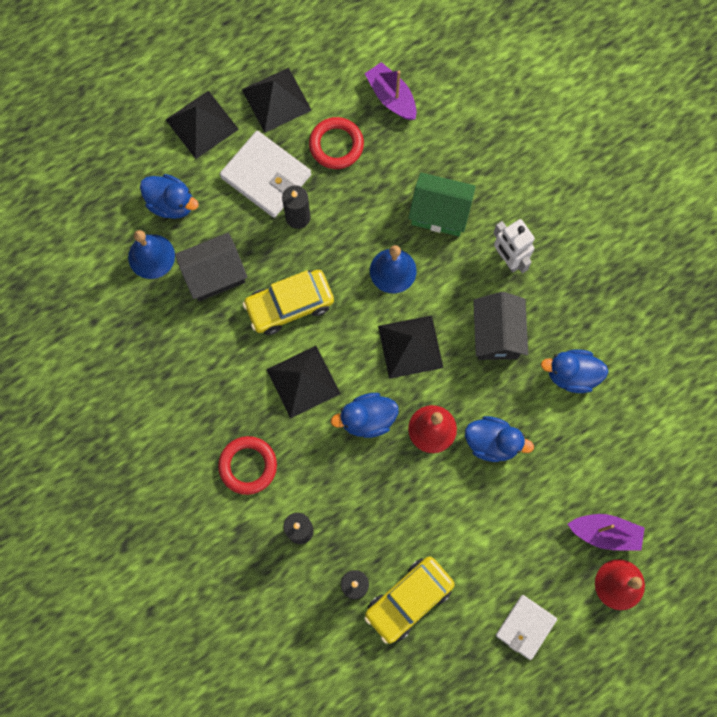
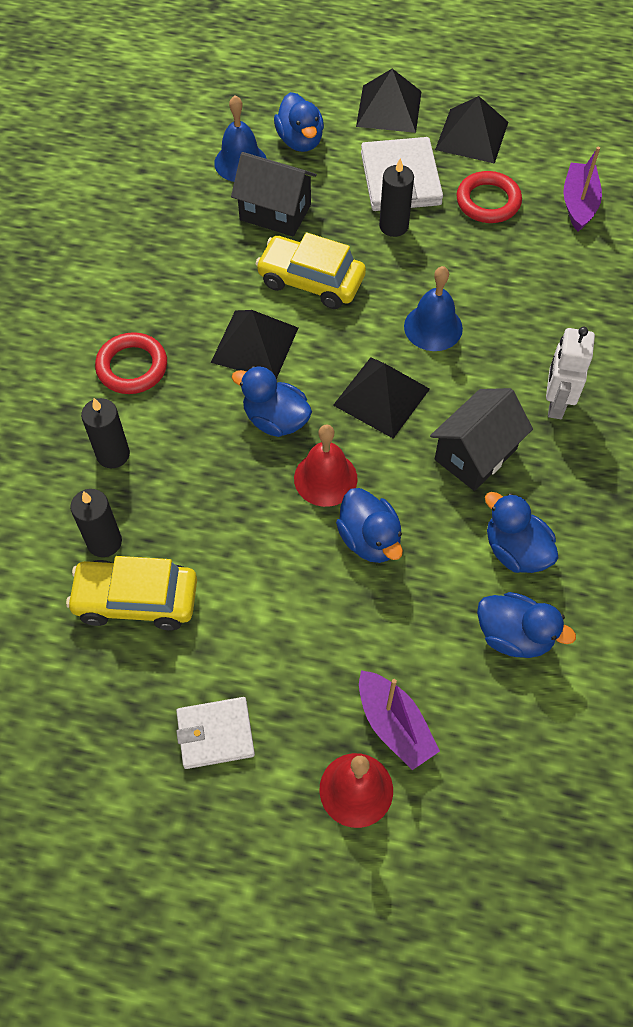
camera: 45 degrees right, 15 degrees down
green house [408,172,476,236] -> none
none -> blue duck [477,592,576,658]

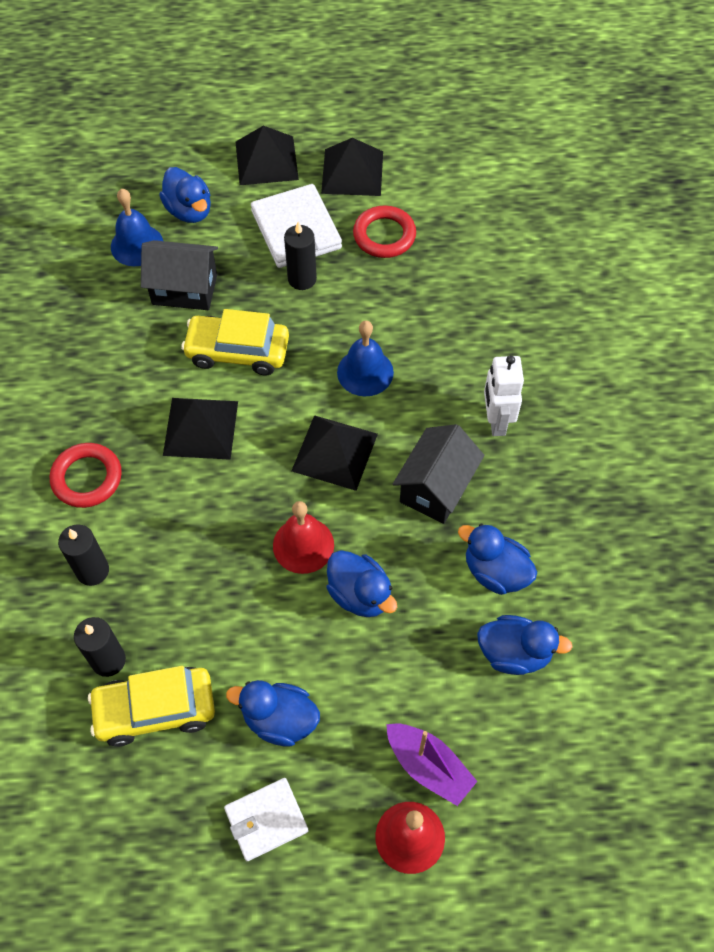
camera: 15 degrees left, 0 degrees up
blue duck [232,366,312,437] -> blue duck moved to [226,680,320,746]
purple boat [563,147,602,232] -> none

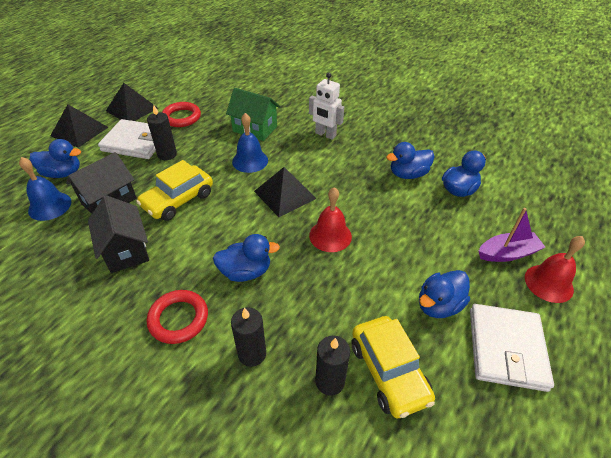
camera: 55 degrees left, 15 degrees down
yellow car [88,666,215,747] -> yellow car turned 45 degrees counterclockwise [352,316,435,418]
black pyramid [163,398,238,460] -> none
white wallet [224,778,309,861] -> white wallet [470,304,554,392], size x1.56
blue duck [326,550,397,617] -> blue duck moved to [213,234,280,282]
black house [393,424,484,524] -> black house moved to [88,195,149,273]
none -> green house [226,88,280,141]

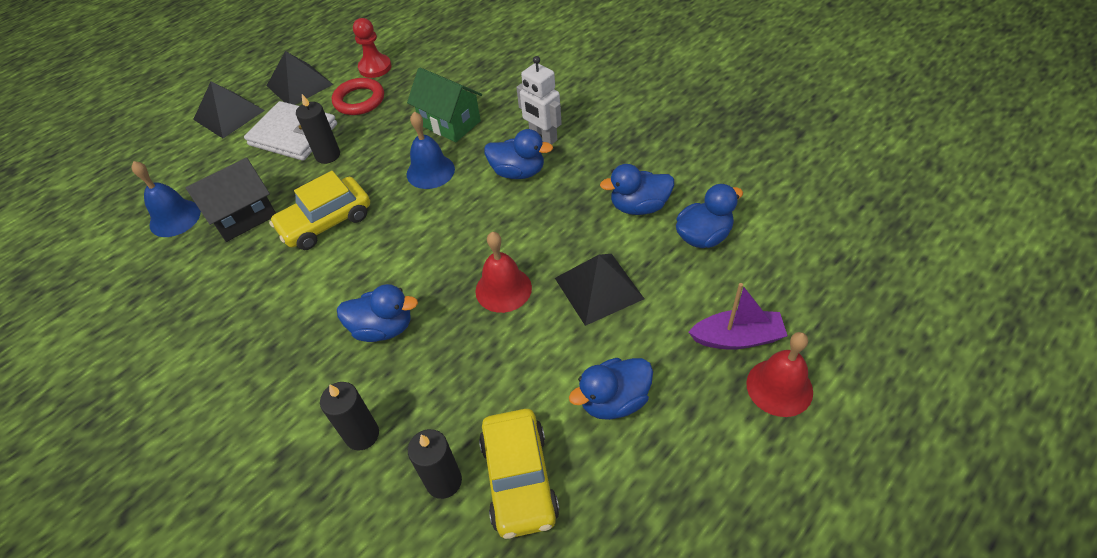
camera: 15 degrees right, 5 degrees up
blue duck [30,139,81,178] -> blue duck moved to [484,129,553,179]
black house [88,195,149,273] -> none
red ring [147,290,208,344] -> none
black pyramid [254,167,316,217] -> black pyramid moved to [555,254,644,326]
white wallet [470,304,554,392] -> none
none -> red pawn [353,18,392,78]

